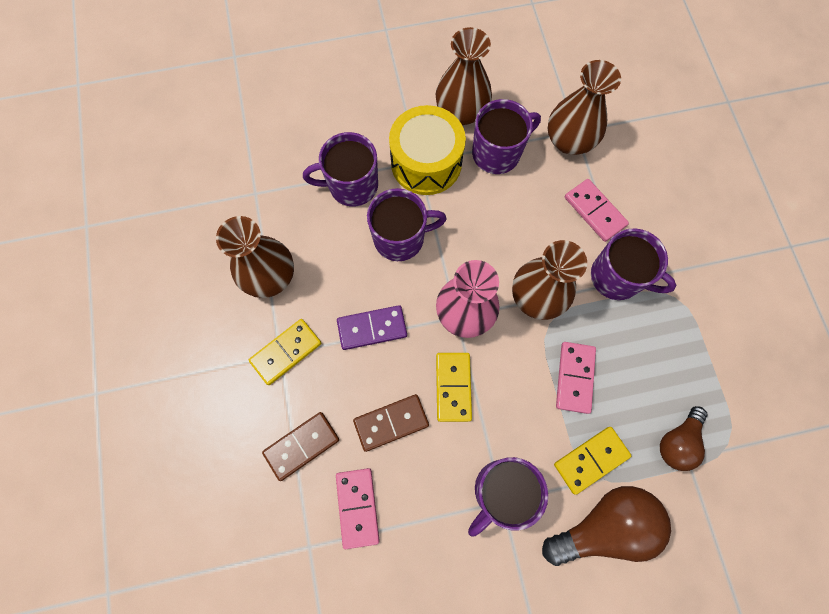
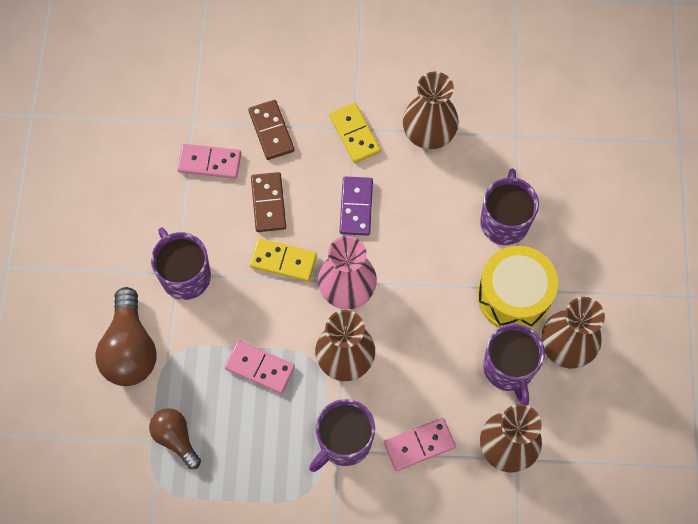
camera: 105 degrees right, 5 degrees down
purple mug [367,188,447,261] -> none
yellow domino [554,427,631,495] -> none

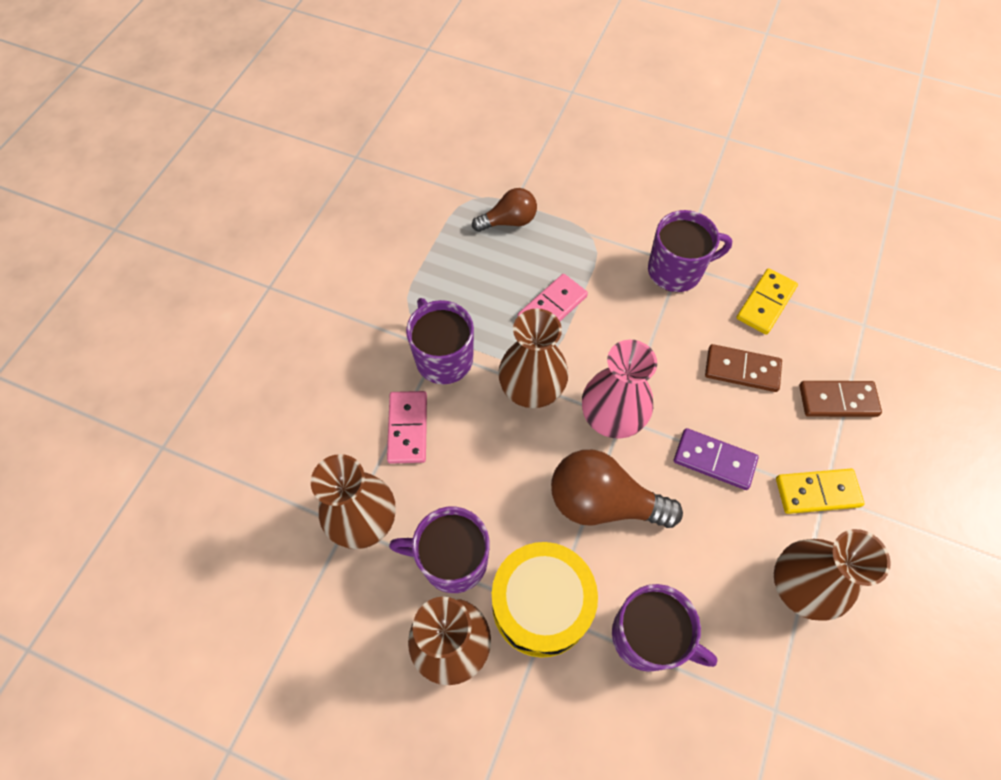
camera: 110 degrees right, 5 degrees down
brown light bulb [95,287,157,386] -> brown light bulb moved to [551,450,683,528]
pink domino [177,144,241,179] -> none
yellow domino [250,238,317,282] -> yellow domino moved to [737,268,798,335]

